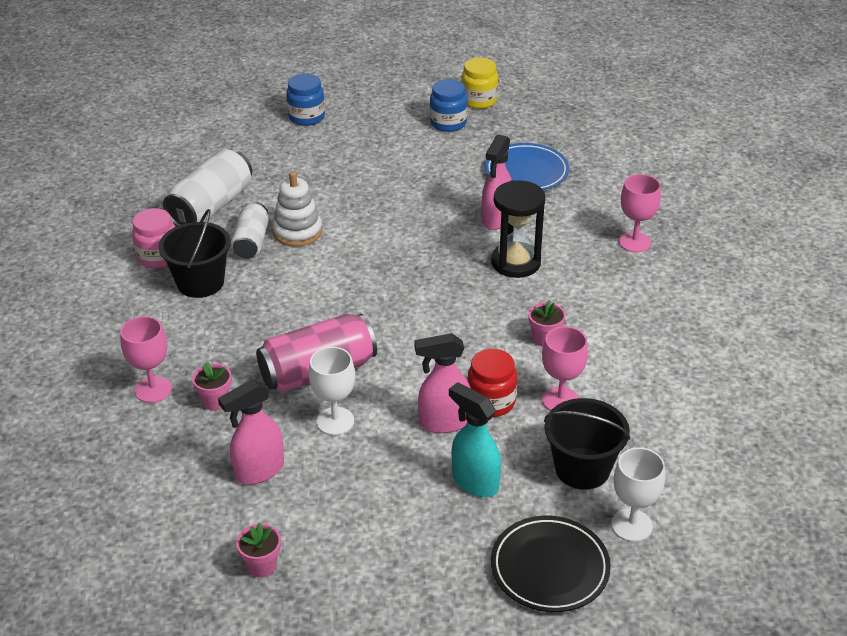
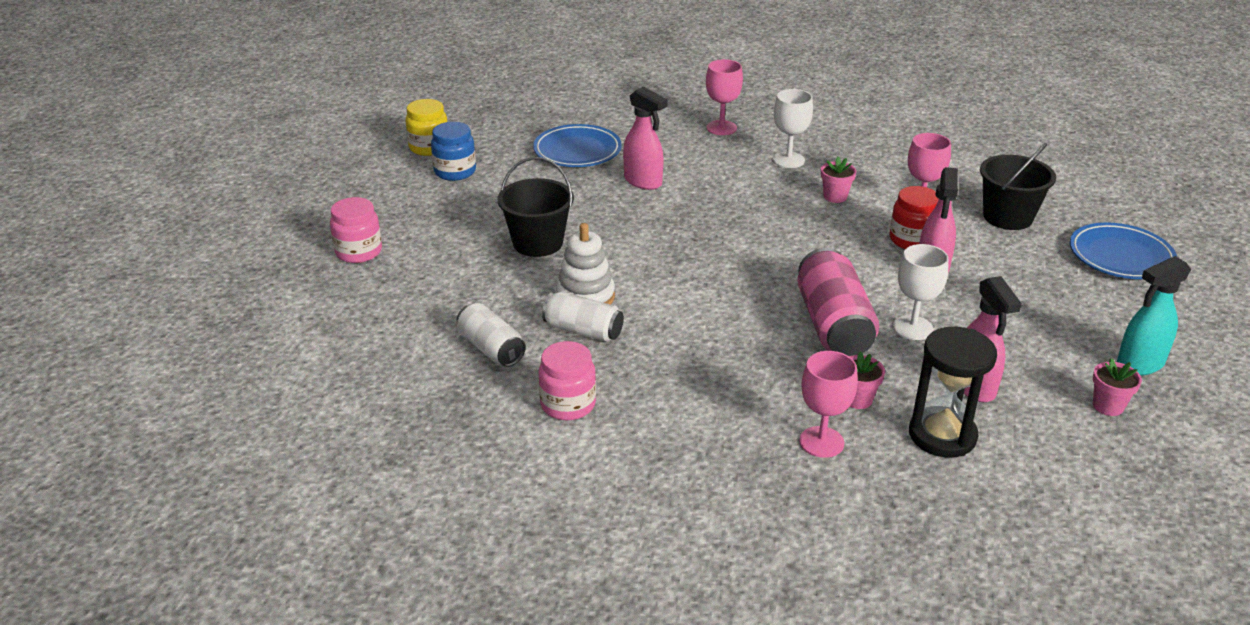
camera: 70 degrees left, 5 degrees down
black bucket [158,209,231,298] -> black bucket moved to [498,157,574,257]
white can [163,149,252,226] -> white can [457,303,526,367], size x0.62
blue jar [286,74,325,126] -> pink jar [330,197,382,263]
turquoise spray bottle [449,382,501,497] -> turquoise spray bottle moved to [1117,256,1191,376]
black hourglass [491,180,545,278] -> black hourglass moved to [909,327,997,458]
black plate [491,516,611,612] -> blue plate [1070,222,1177,279]
white goblet [611,448,665,542] -> white goblet moved to [773,89,813,168]

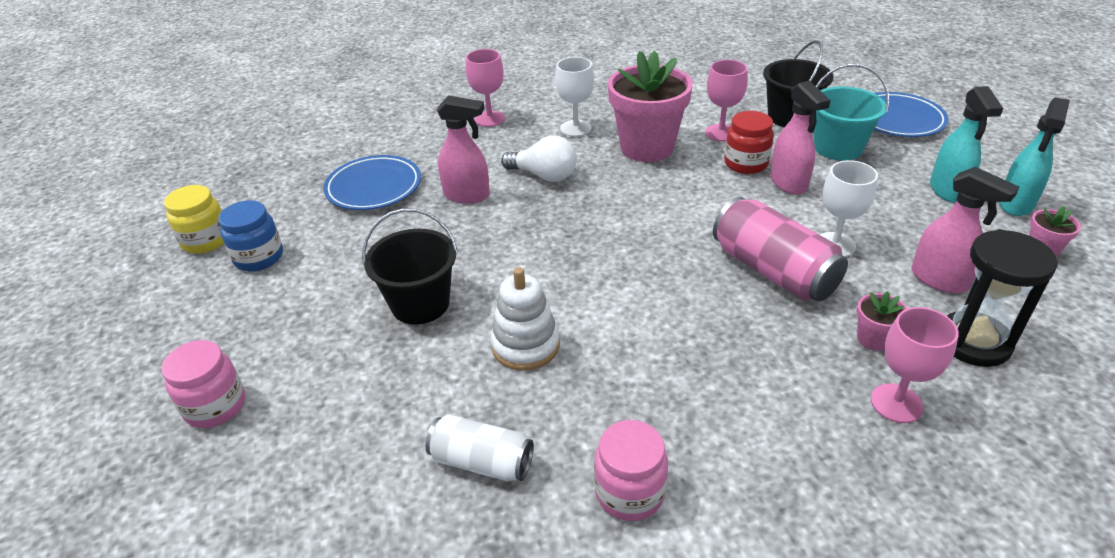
camera: 30 degrees left, 5 degrees up
white can [542,292,624,342] -> none
pink flower pot [821,157,856,203] -> pink flower pot [608,51,693,162], size x2.35
none -> white light bulb [501,135,577,182]
none -> turquoise bucket [814,64,889,161]
none -> turquoise spray bottle [930,86,1003,203]

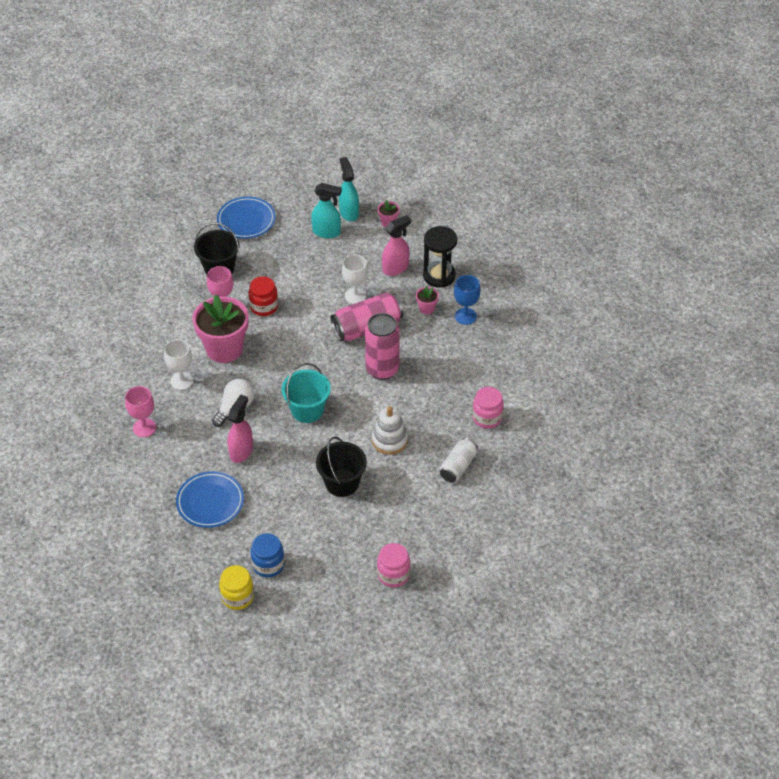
camera: 80 degrees left, 10 degrees up
pink spray bottle [770,81,831,195] -> none
turquoise bucket [814,64,889,161] -> turquoise bucket moved to [282,363,331,423]
pink goblet [871,307,959,423] -> blue goblet [454,275,481,325]
turquoise spray bottle [999,97,1070,216] -> turquoise spray bottle turned 150 degrees counterclockwise [339,157,359,221]
none -> pink can [365,313,400,380]

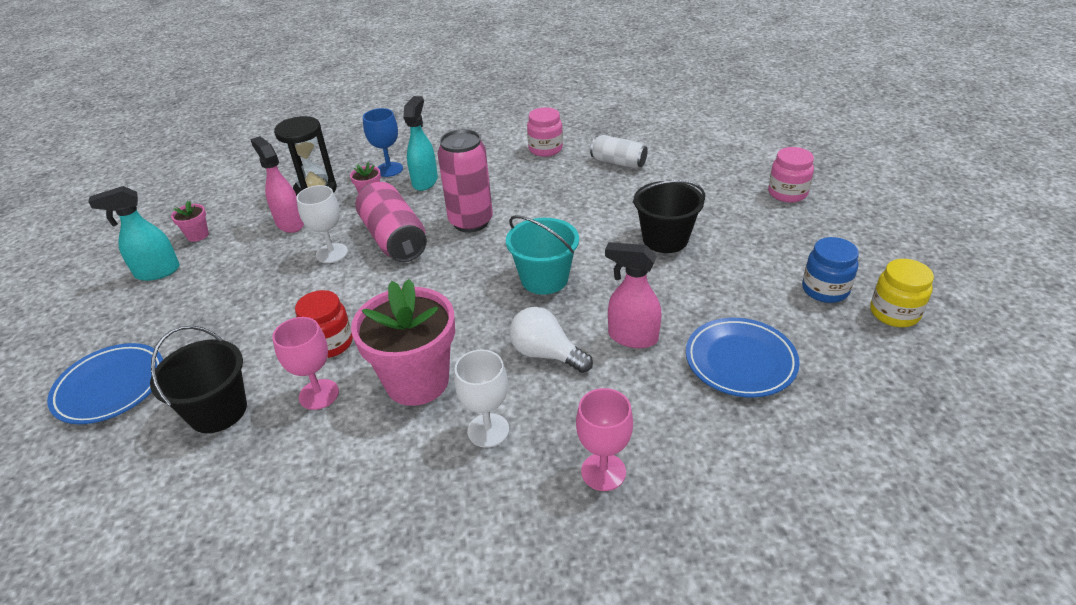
camera: 90 degrees left, 10 degrees down
turquoise spray bottle [311,183,342,238] -> turquoise spray bottle moved to [403,96,438,191]
white stacking toy [372,406,408,455] -> none

